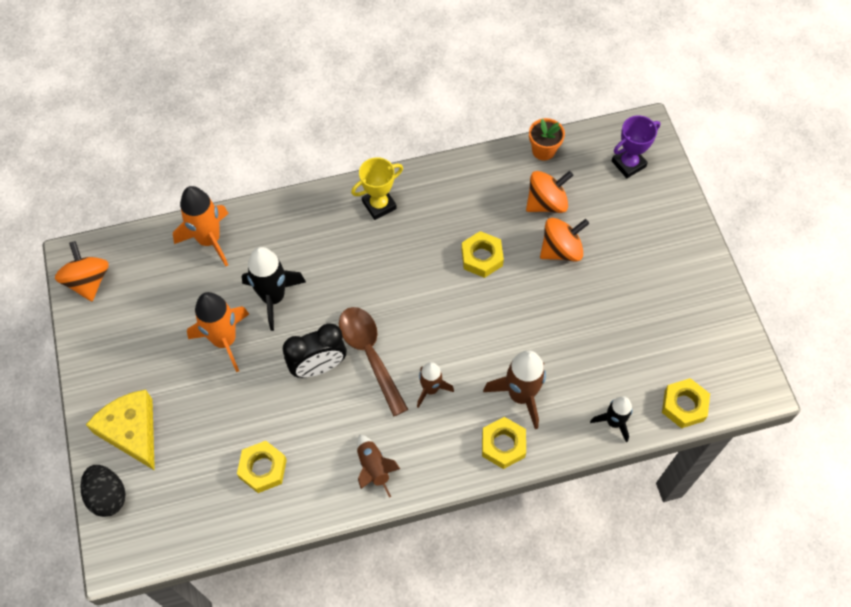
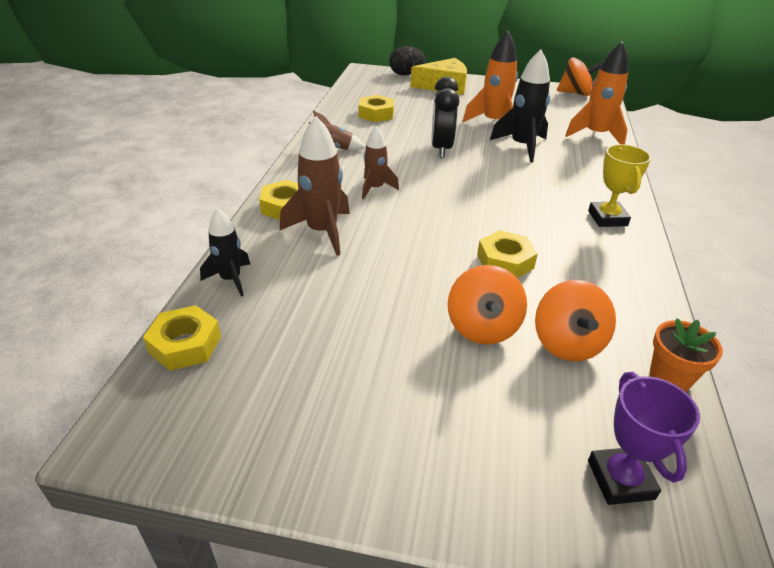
camera: 115 degrees right, 25 degrees down
brown spoon [339,307,409,417] -> none

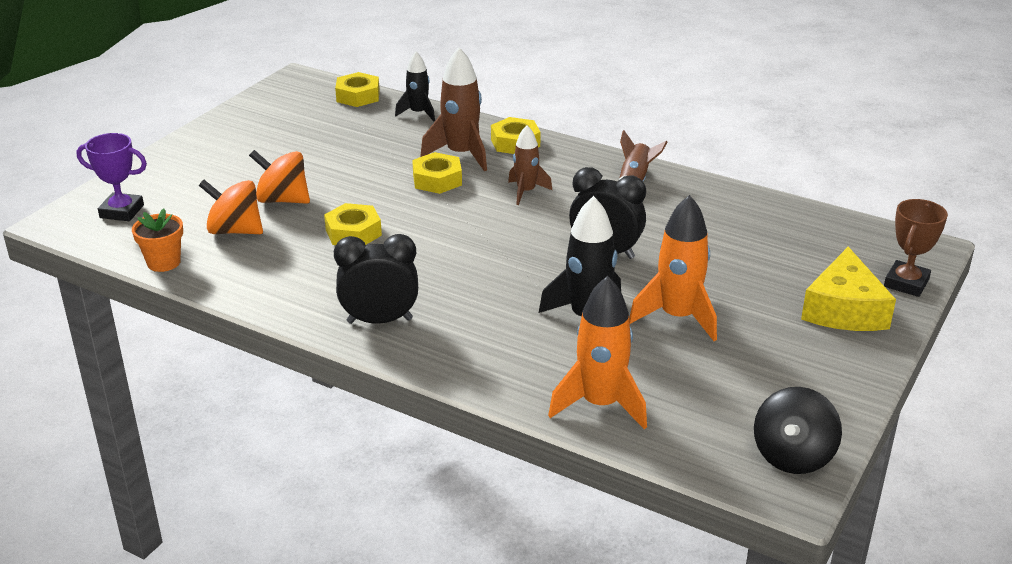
camera: 110 degrees right, 5 degrees down
yellow nut [358,95,394,122] -> yellow nut moved to [412,152,462,194]
black egg [389,46,426,75] -> brown trophy [884,199,948,297]
orange spinning top [557,57,602,96] -> black spinning top [754,387,842,474]
yellow trophy [588,144,651,227] -> black clock [334,234,418,324]

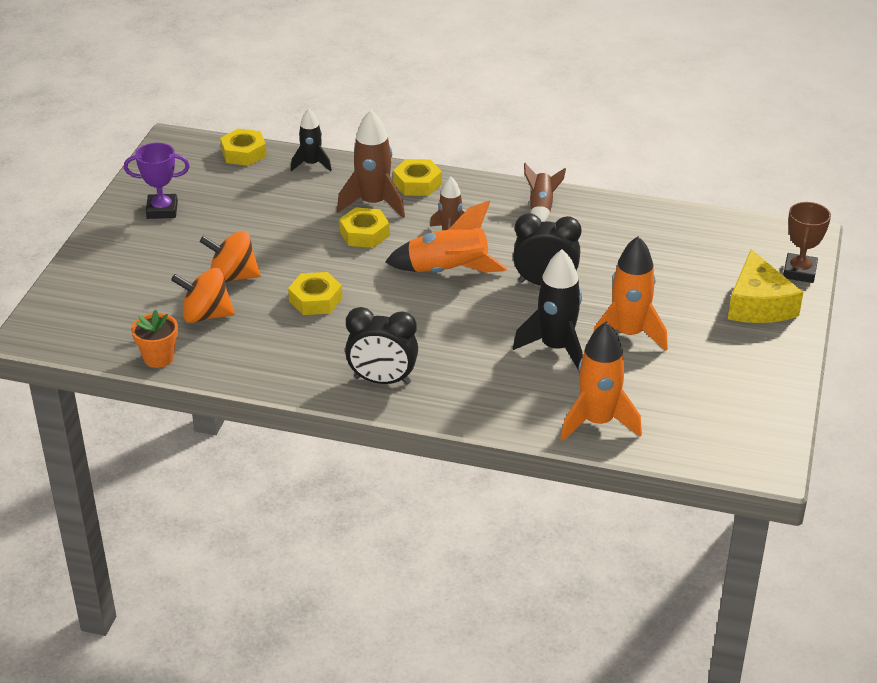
camera: 15 degrees left, 5 degrees up
purple trophy [77,133,147,221] -> purple trophy moved to [124,143,190,219]
black clock [334,234,418,324] -> black clock turned 150 degrees counterclockwise [345,307,418,385]
black spinning top [754,387,842,474] -> none
none -> orange rocket [385,200,507,273]

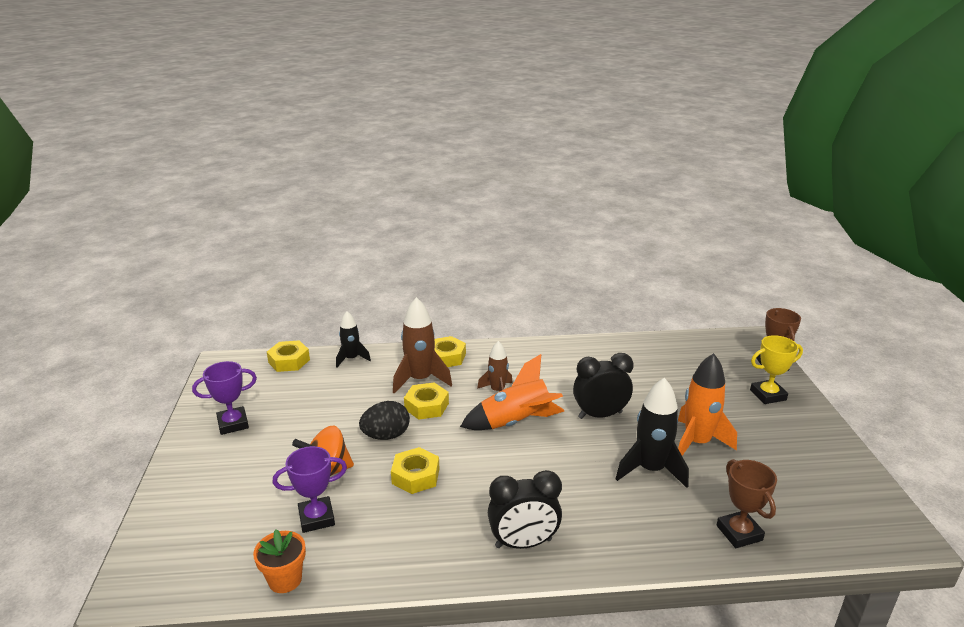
camera: 20 degrees left, 10 degrees down
orange spinning top [171,268,235,323] -> purple trophy [273,446,347,533]
brown rocket [524,163,566,222] -> none
orange rocket [561,322,642,441] -> brown trophy [716,459,777,548]
yellow cheese [728,249,803,323] -> yellow trophy [750,335,803,404]
none -> black egg [359,401,410,440]

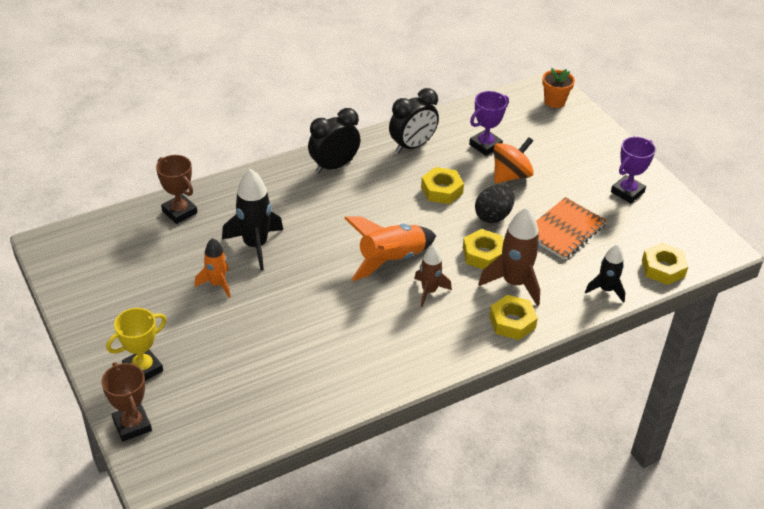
camera: 155 degrees right, 15 degrees up
orange flower pot [253,529,306,593] -> orange flower pot moved to [542,68,575,108]
black clock [573,353,633,419] -> black clock moved to [389,88,439,153]
orange rocket [678,353,737,456] -> orange rocket [195,238,231,298], size x0.62
none -> orange notebook [536,197,607,260]

